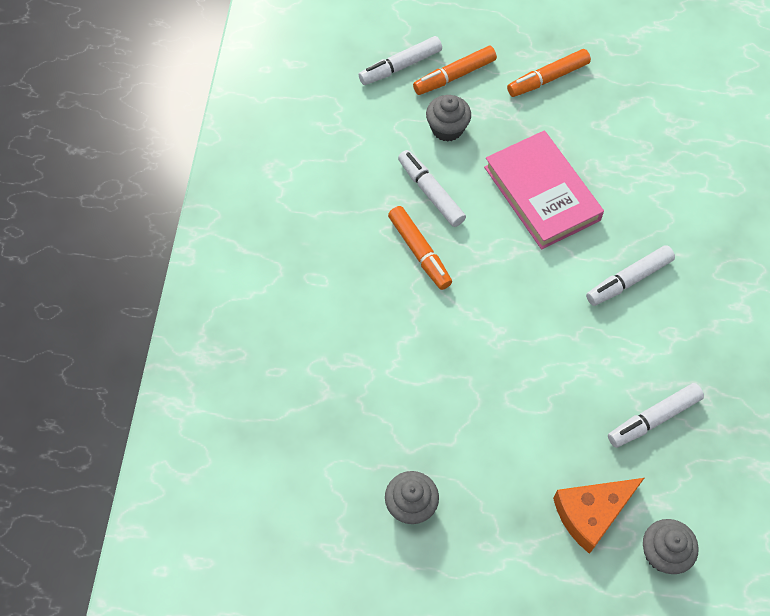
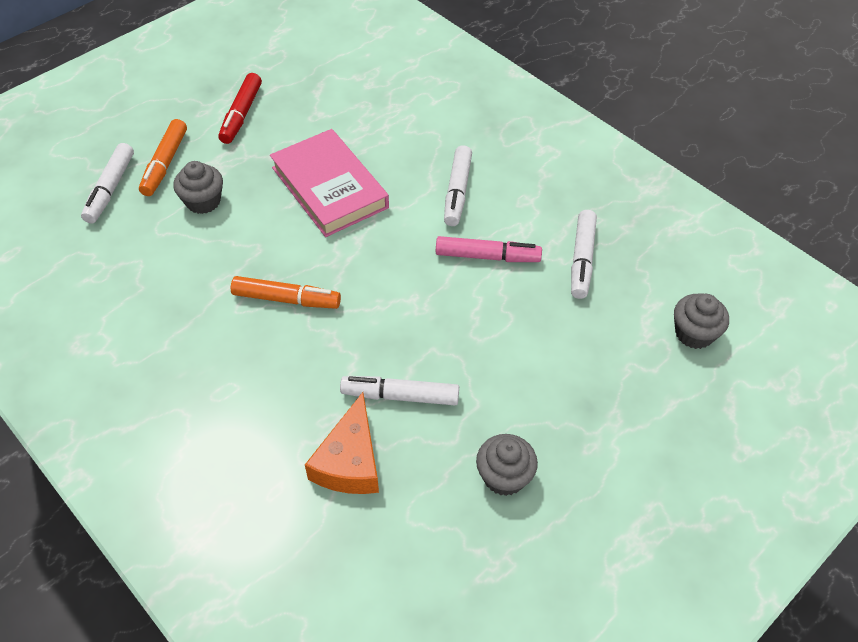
camera: 50 degrees left, 10 degrees down
white marker [398,150,466,227] -> white marker moved to [340,376,459,405]
pink book [484,130,604,250] -> pink book turned 45 degrees clockwise [270,129,389,237]
orange marker [507,49,591,97] -> red marker [218,73,262,144]
orange cheese [553,478,644,554] -> orange cheese moved to [305,392,379,494]
none -> pink marker [436,236,542,262]

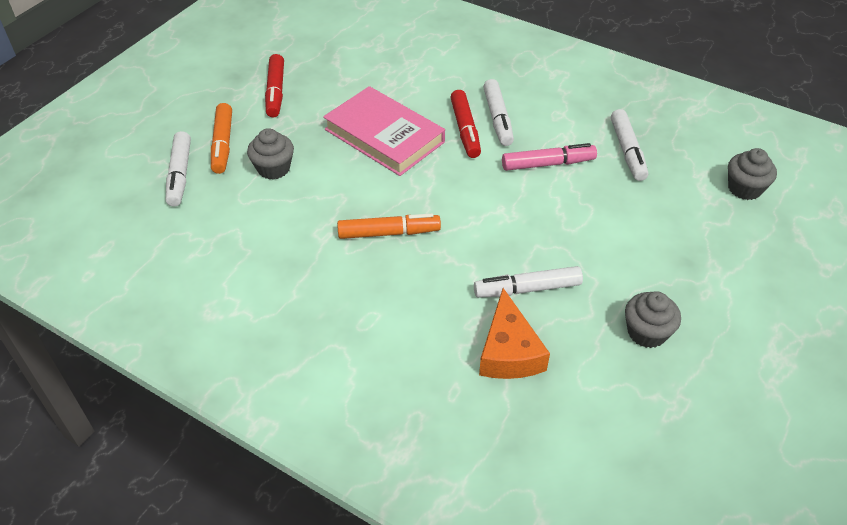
camera: 15 degrees left, 5 degrees down
none -> red marker [450,90,481,158]

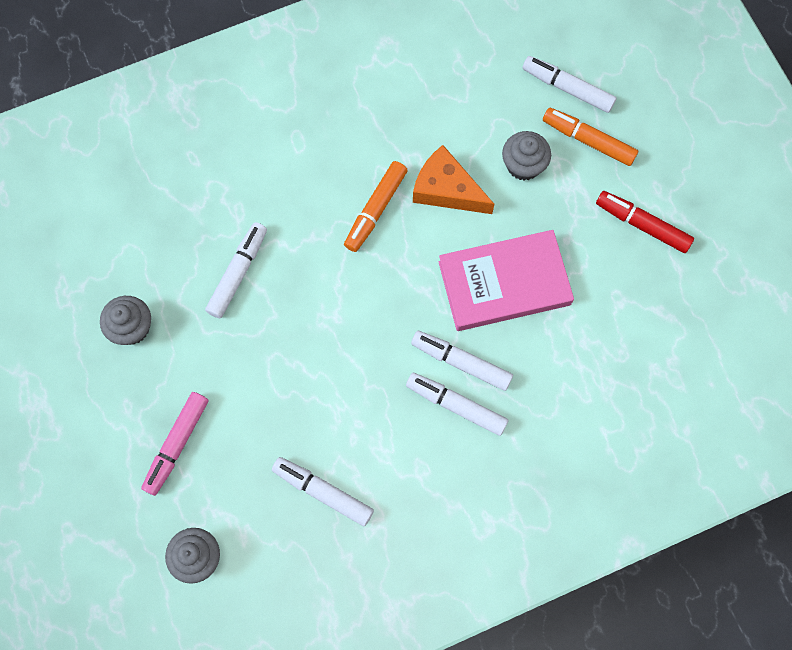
camera: 125 degrees right, 25 degrees up
red marker [450,90,481,158] -> white marker [411,331,513,391]
orange cheese [479,288,550,379] -> orange cheese moved to [413,145,494,214]
pink marker [502,143,597,171] -> pink marker moved to [141,392,208,496]

